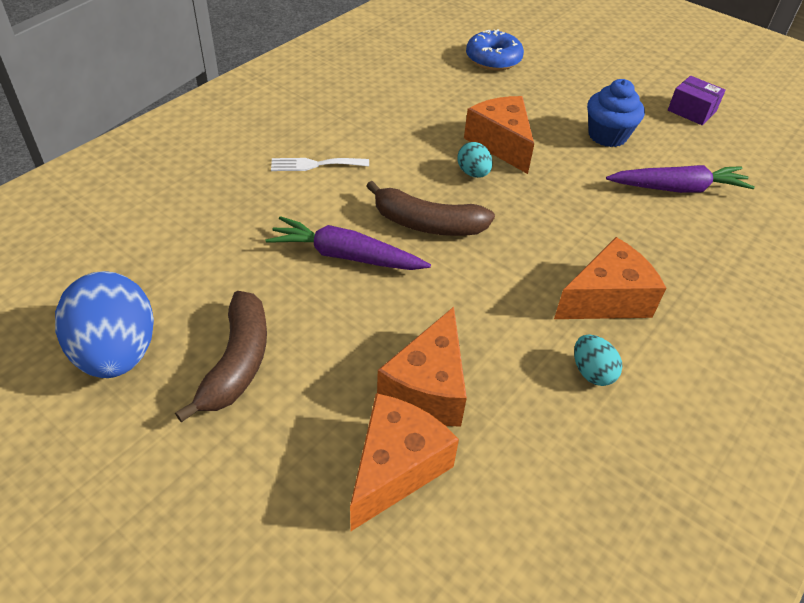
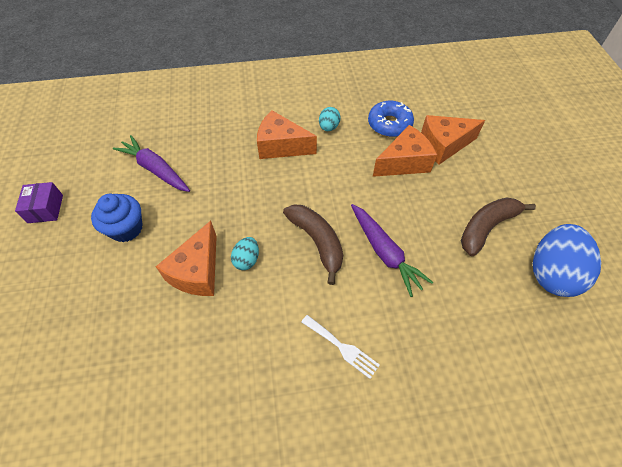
camera: 135 degrees left, 10 degrees up
blue donut [466,29,524,70] -> blue donut moved to [368,101,414,137]

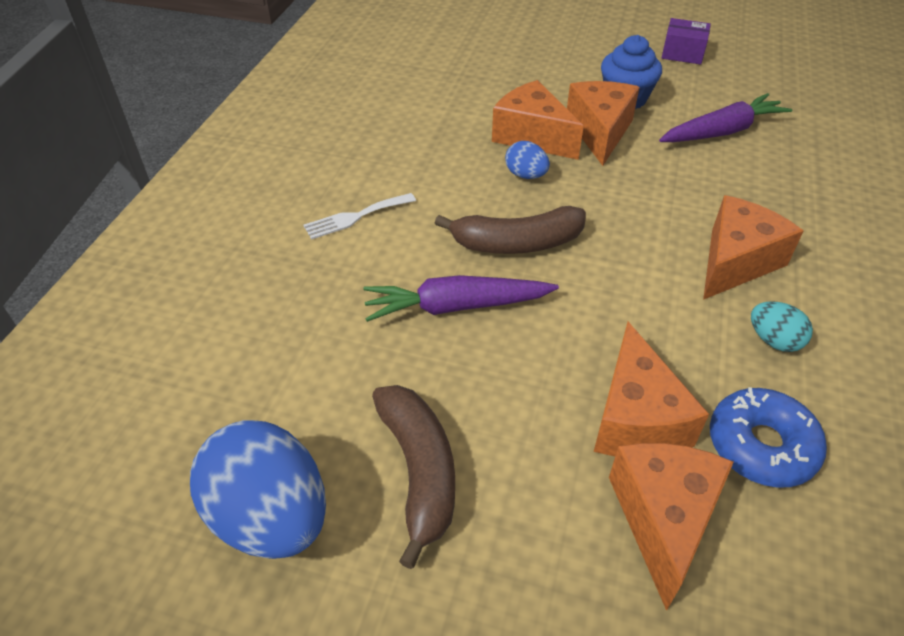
camera: 115 degrees right, 10 degrees down
turquoise egg [231,237,259,270] -> blue egg [505,141,550,179]
none -> orange cheese [567,81,640,166]

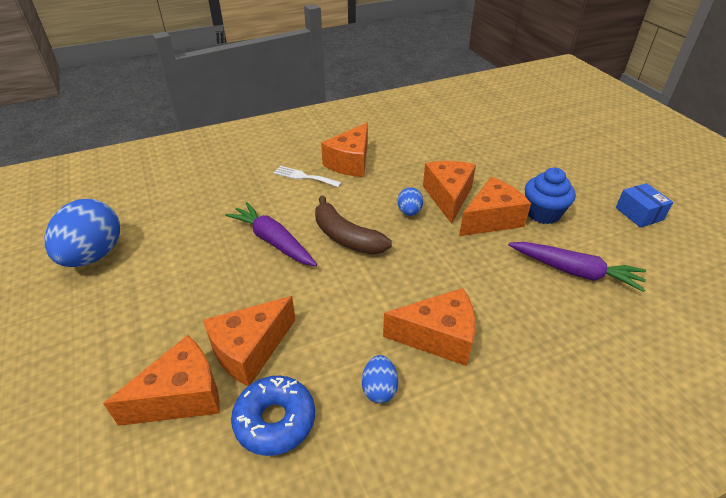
camera: 50 degrees right, 5 degrees down
brown banana [372,385,455,569] -> none
purple box [662,18,711,65] -> blue box [616,183,673,228]
turquoise egg [751,301,813,352] -> blue egg [362,355,398,403]
none -> orange cheese [321,123,368,177]

